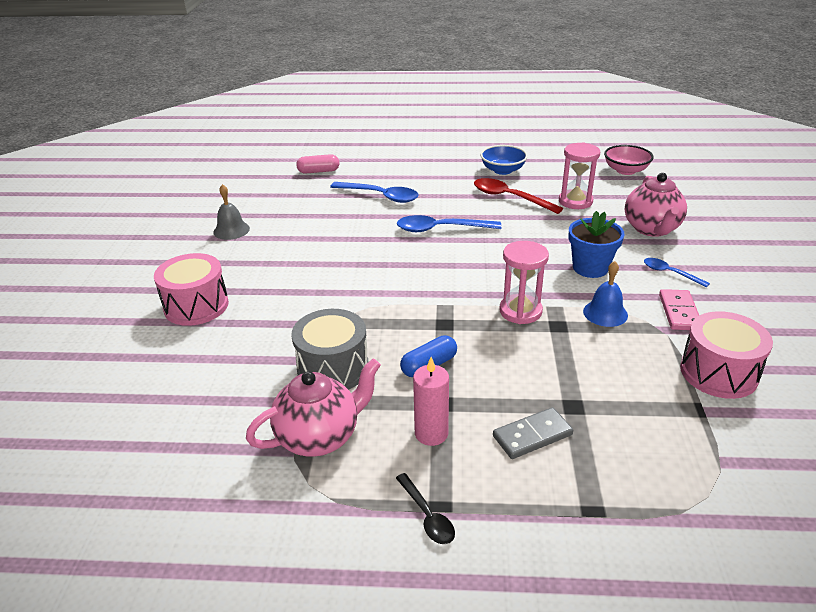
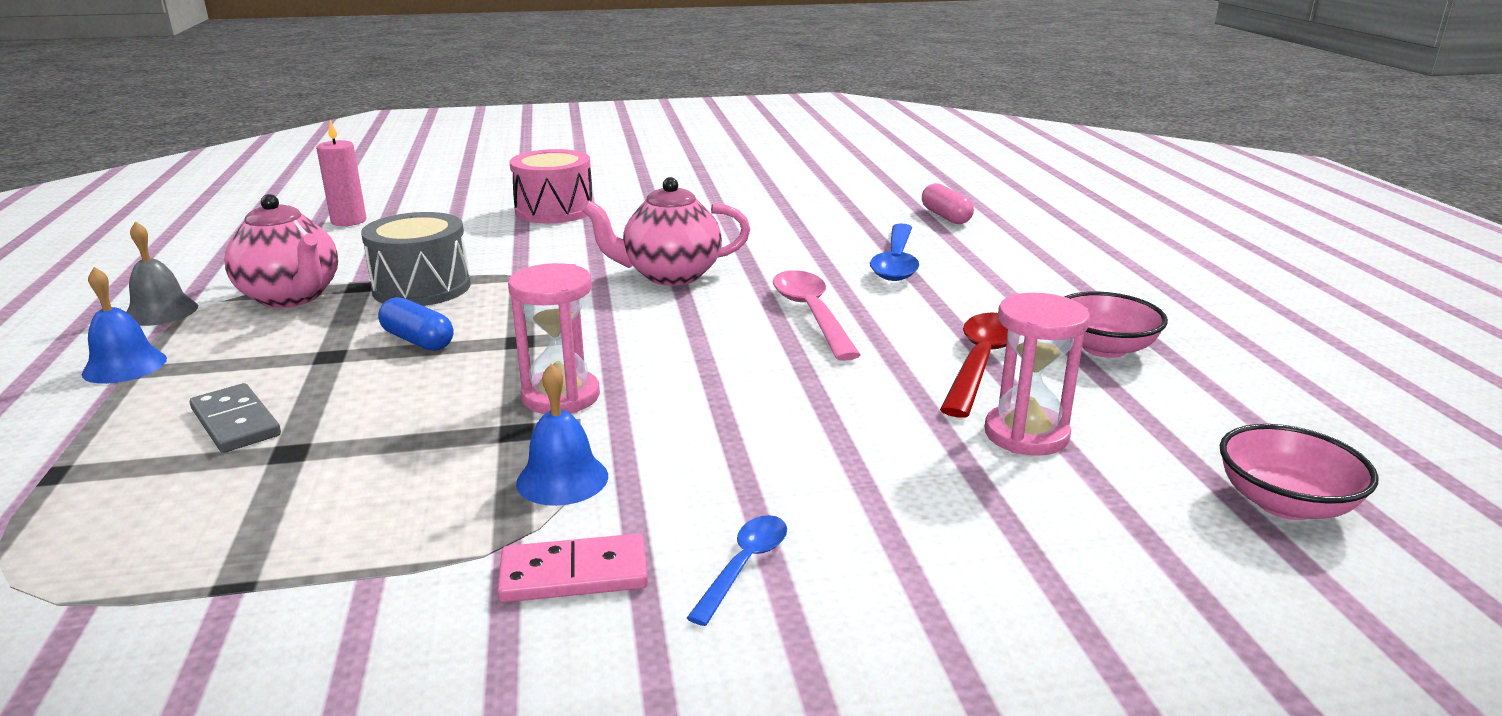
camera: 75 degrees right, 10 degrees down
grey bell [213,184,250,240] -> grey bell moved to [126,221,198,326]
black spoon [396,473,455,544] -> blue bell [82,267,167,384]
blue spoon [397,215,502,232] -> pink spoon [773,270,861,361]
pink candle [413,357,449,446] -> pink candle moved to [316,120,366,226]
blue bowl [480,145,528,175] -> pink bowl [1065,292,1168,358]
blue flower pot [568,211,624,278] -> none
pink teapot [625,173,687,237] -> pink teapot moved to [582,177,750,286]
pink drum [680,311,773,399] -> none

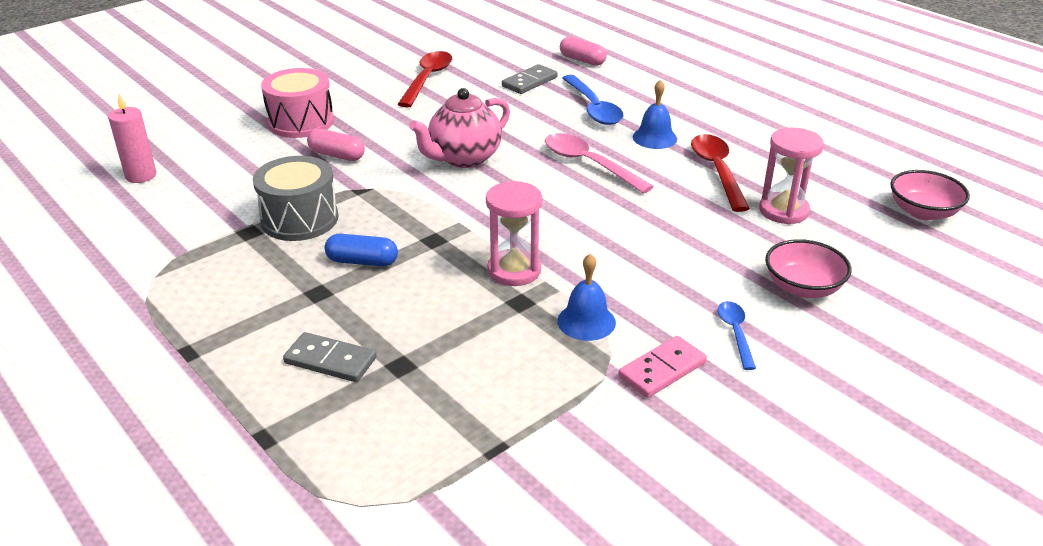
camera: 30 degrees left, 10 degrees up
blue bell [82,267,167,384] -> blue bell moved to [633,80,677,149]
grey bell [126,221,198,326] -> none
pink teapot [225,194,338,308] -> none
pink bowl [1065,292,1168,358] -> pink bowl moved to [765,239,852,298]
none -> pink capsule [307,129,365,161]
none -> red spoon [398,51,452,107]
none -> grey domino [502,64,558,94]

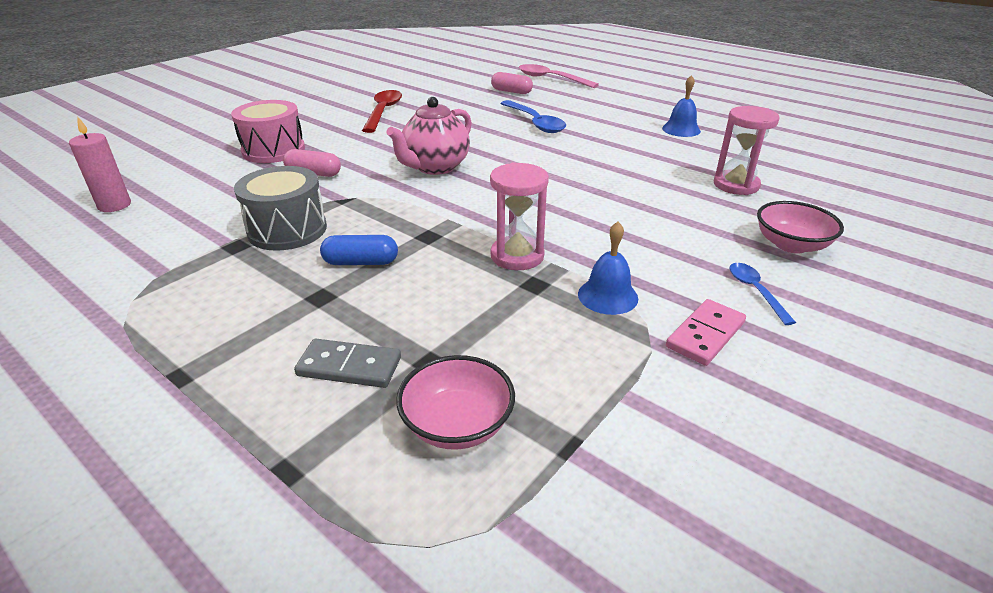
camera: 10 degrees left, 0 degrees up
grey domino [502,64,558,94] -> none
pink spoon [545,133,654,194] -> pink spoon moved to [519,64,599,88]
blue bell [633,80,677,149] -> blue bell moved to [662,75,701,137]
red spoon [691,134,750,212] -> none
pink bowl [890,170,970,220] -> pink bowl moved to [396,355,515,450]

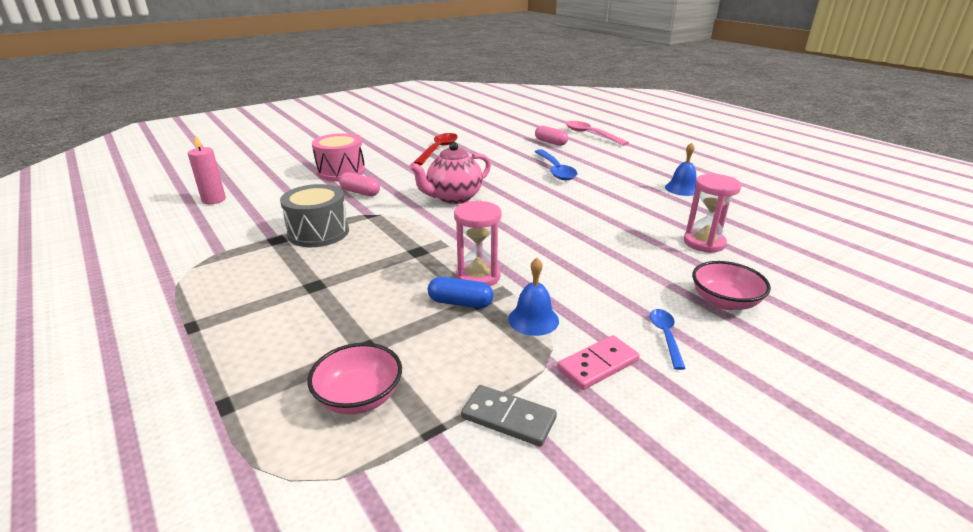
camera: 15 degrees right, 5 degrees down
grey domino [294,339,401,388] -> grey domino moved to [461,385,557,447]
blue capsule [320,235,398,265] -> blue capsule moved to [428,277,493,308]

